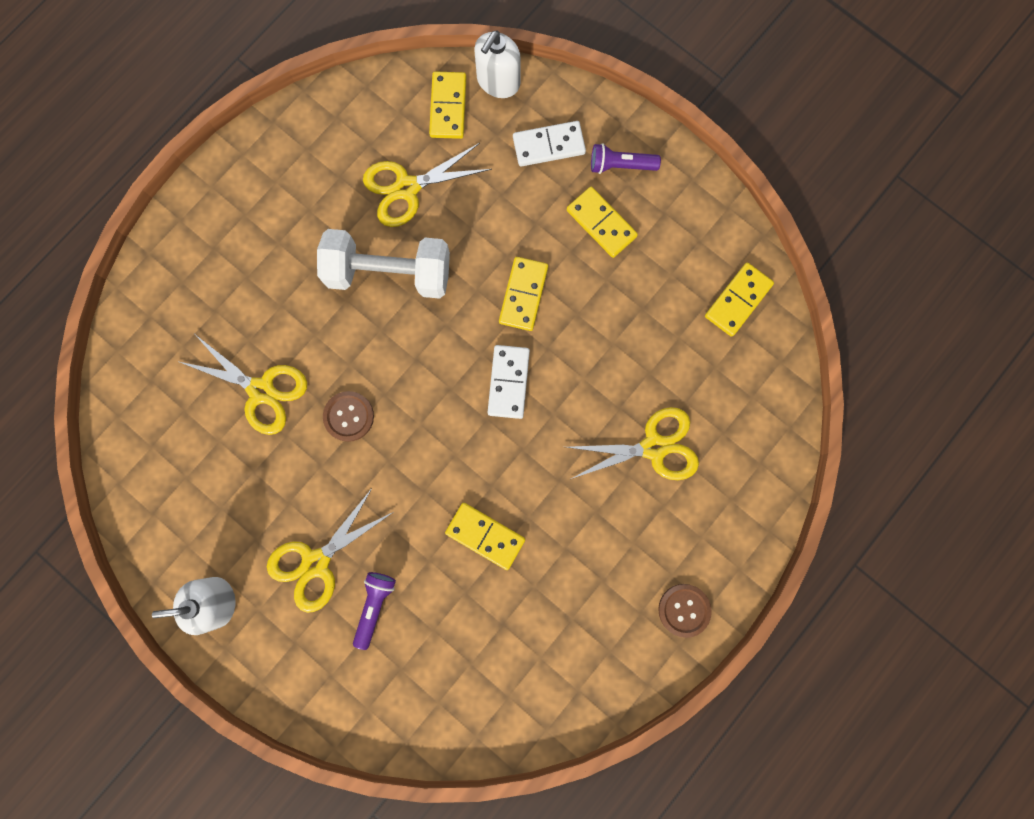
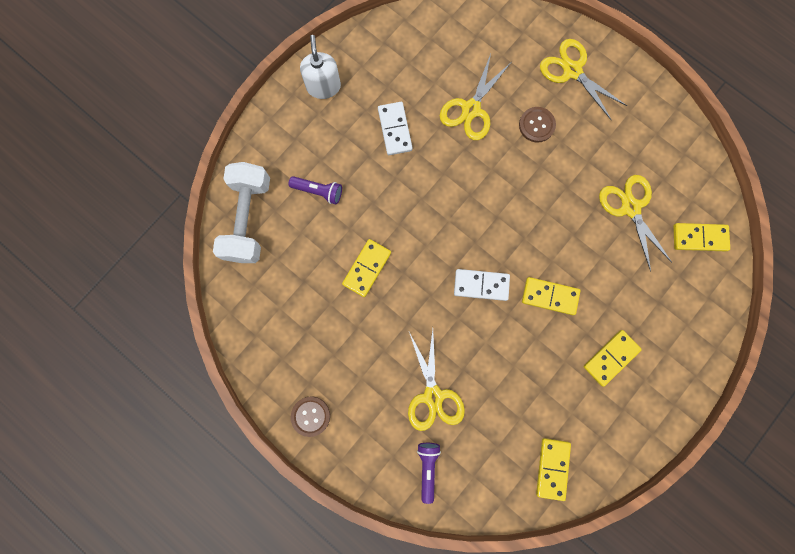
camera: 90 degrees right, 0 degrees up
yellow scissors [267,487,393,613] -> yellow scissors moved to [540,39,627,121]
white dumbbell [317,229,450,299] -> white dumbbell moved to [213,162,270,263]
brown button [323,391,374,442] -> brown button moved to [519,107,556,143]
white soap dispenser [474,30,521,98] -> none
white domino [513,121,586,167] -> white domino moved to [378,102,413,155]
purple flashlight [591,143,661,174] -> purple flashlight moved to [417,443,441,504]
yellow domino [705,263,774,337] -> yellow domino turned 60 degrees clockwise [536,438,571,501]

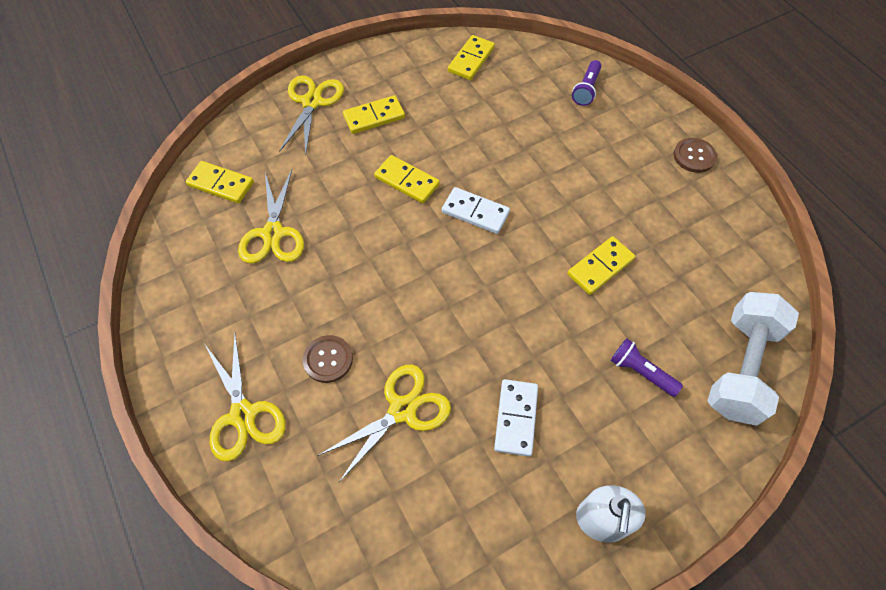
camera: 160 degrees left, 20 degrees down
yellow scissors [408,329,465,431] -> yellow scissors moved to [279,76,344,156]

